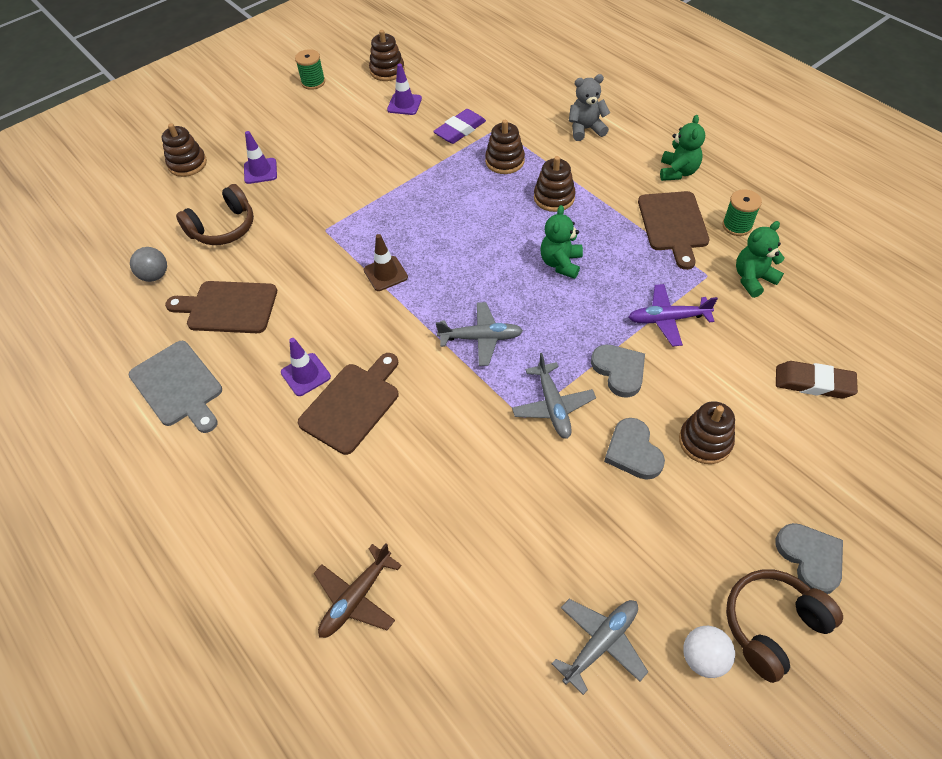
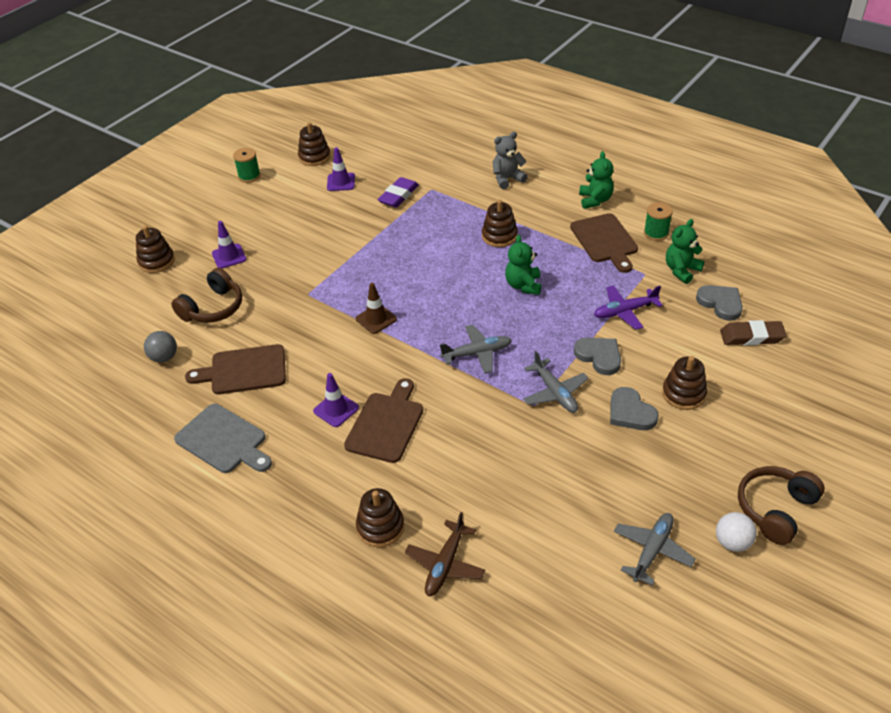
camera: 15 degrees left, 10 degrees down
brown stacking toy [485,120,525,174] -> brown stacking toy moved to [356,488,404,547]
grey heart [775,523,843,594] -> grey heart moved to [696,285,743,321]

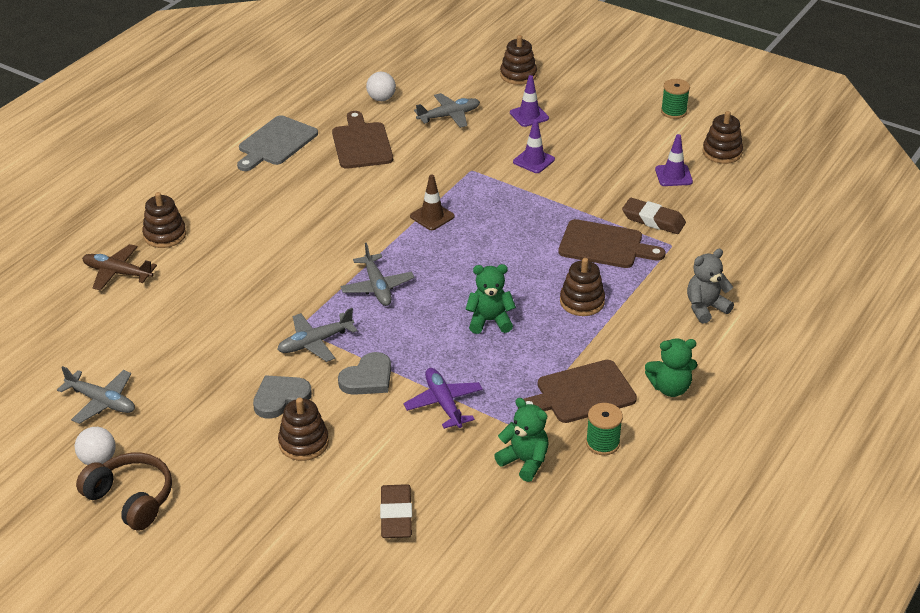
camera: 85 degrees right, 5 degrees down
grey ball [144,331,177,363] -> white ball [366,72,396,101]
brown headphones [171,268,242,323] -> grey plane [414,93,480,128]
purple traffic cone [313,373,359,427] -> purple traffic cone moved to [513,120,555,173]
brown cutting board [344,378,423,463] -> brown cutting board moved to [558,219,665,268]
purple eraser [378,177,419,208] -> brown eraser [622,198,686,234]
grey teddy bear [493,132,528,189] -> grey teddy bear turned 90 degrees counterclockwise [687,249,734,324]
grey heart [696,285,743,321] -> none

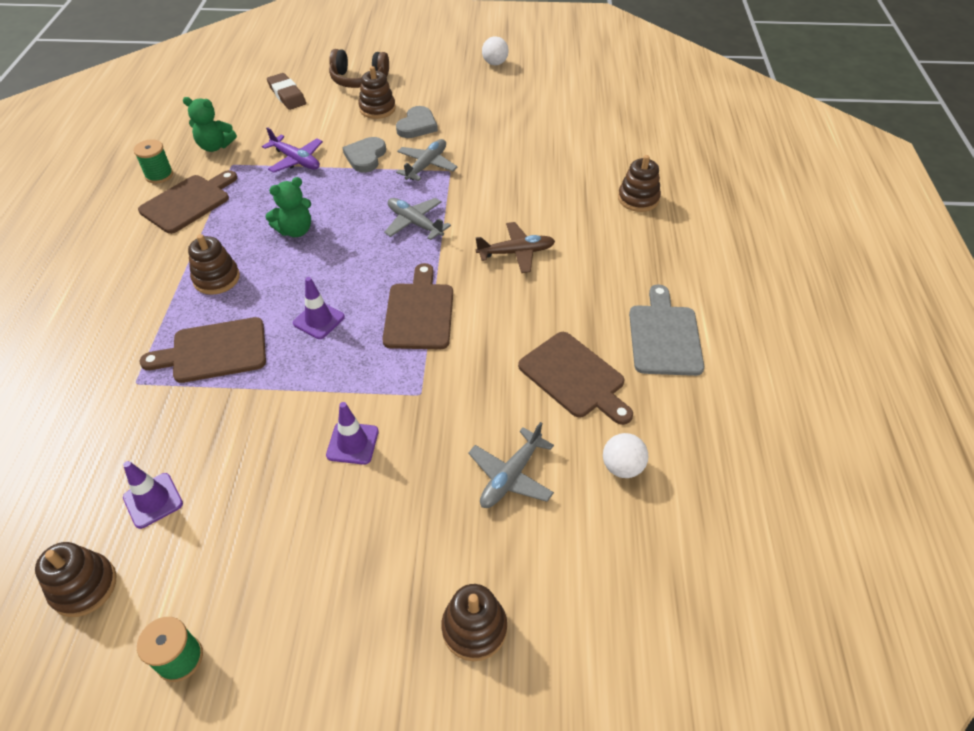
camera: 150 degrees right, 10 degrees up
grey plane [57,366,135,424] -> none
brown headphones [76,453,172,531] -> brown headphones moved to [329,49,389,88]
brown plane [82,244,157,291] -> brown plane moved to [476,222,555,273]
brown traffic cone [410,174,455,230] -> brown cutting board [382,263,453,349]
purple traffic cone [510,75,549,127] -> purple traffic cone moved to [293,277,345,339]
brown eraser [622,198,686,234] -> none
green teddy bear [645,338,697,397] -> none
grey teddy bear [687,249,734,324] -> none

